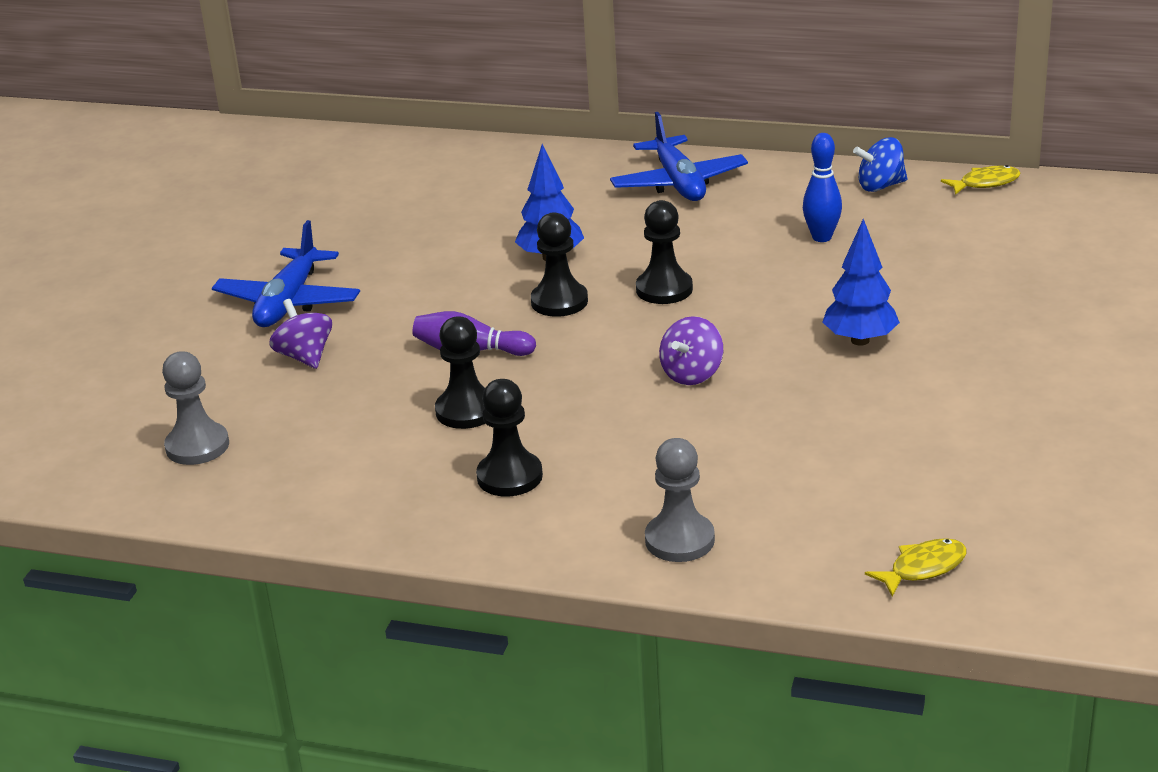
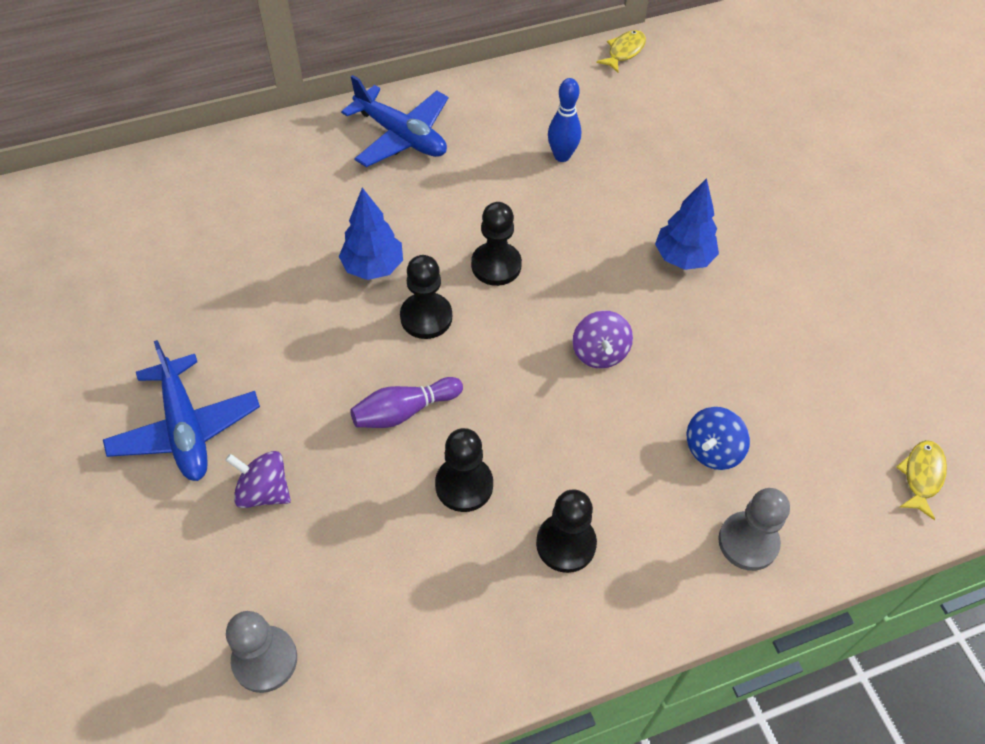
camera: 40 degrees left, 25 degrees up
blue spinning top [853,137,908,192] -> blue spinning top moved to [687,407,750,470]

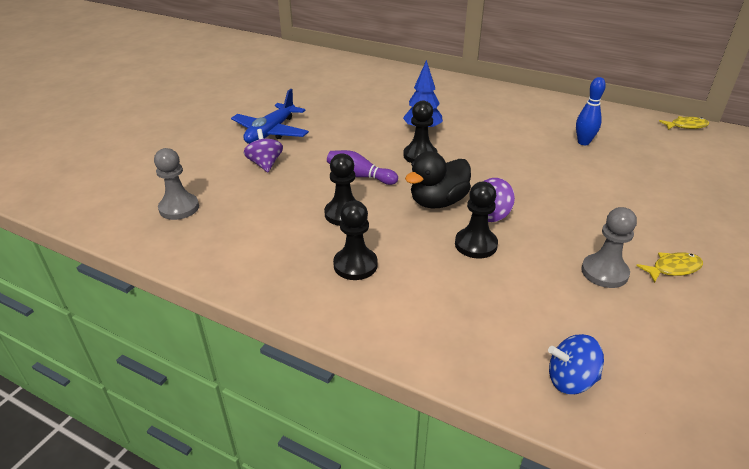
camera: 50 degrees right, 20 degrees down
blue plane [341,75,448,167] -> none
black pawn [471,202,522,286] -> black pawn moved to [455,182,498,258]
blue tree [655,178,719,270] -> none
blue spinning top [687,407,750,470] -> blue spinning top moved to [548,334,604,394]
grey pawn [718,488,790,571] -> grey pawn moved to [581,207,637,288]
yellow fish [896,440,947,520] -> yellow fish moved to [636,252,703,283]
none -> black duck [405,151,471,208]

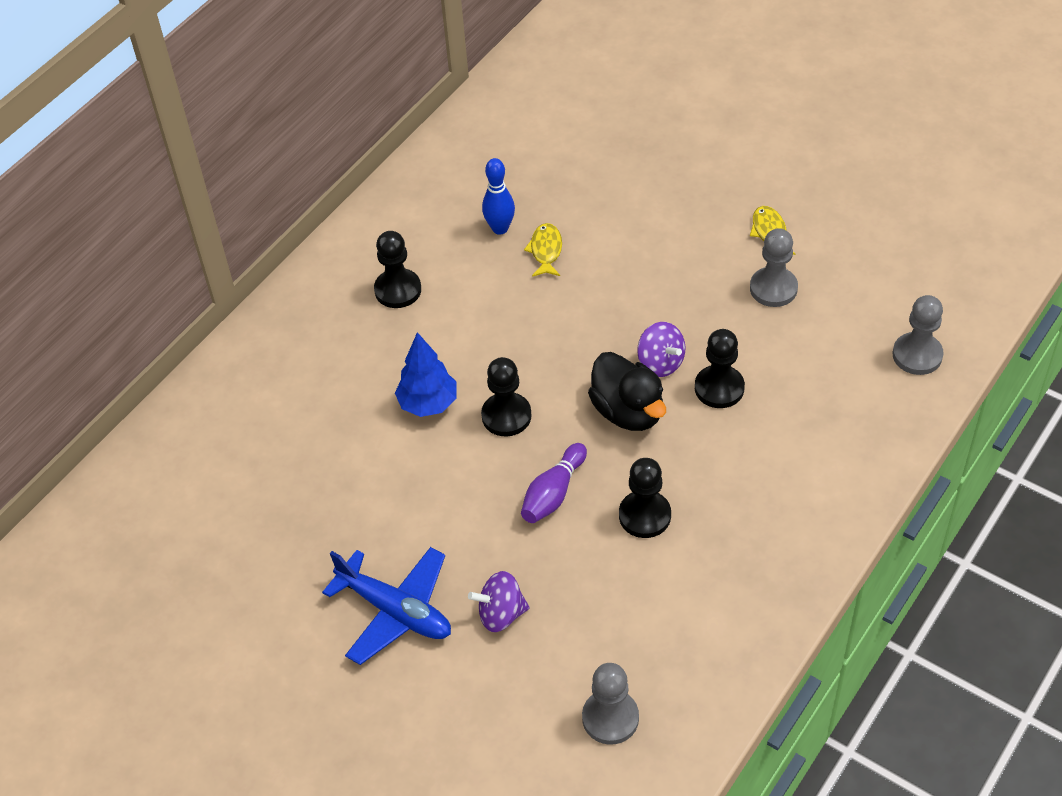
camera: 80 degrees left, 15 degrees up
black pawn [333,200,378,280] -> black pawn moved to [374,231,421,308]
blue spinning top [548,334,604,394] -> grey pawn [893,295,944,375]
yellow fish [659,116,709,130] -> yellow fish moved to [524,223,562,277]

